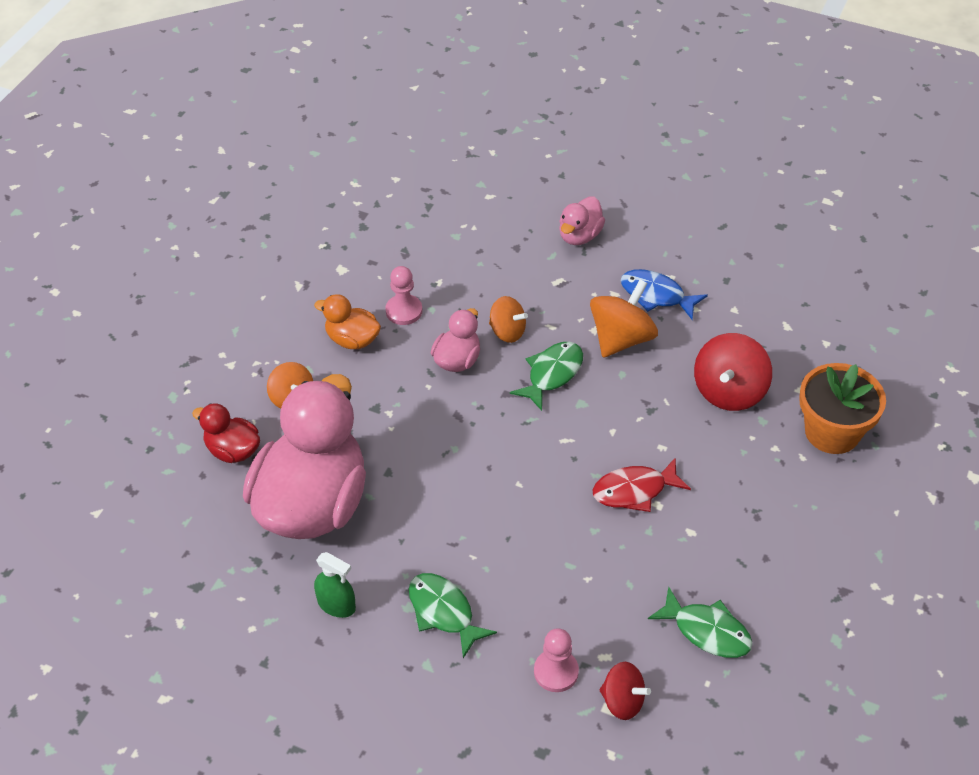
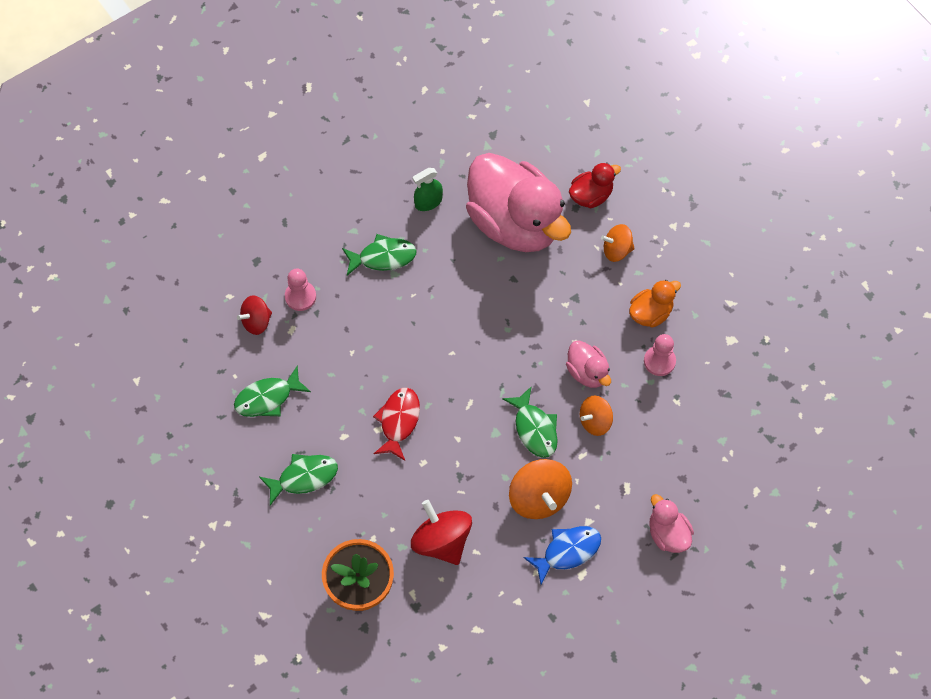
camera: 120 degrees right, 15 degrees up
none -> green fish [259,454,338,506]

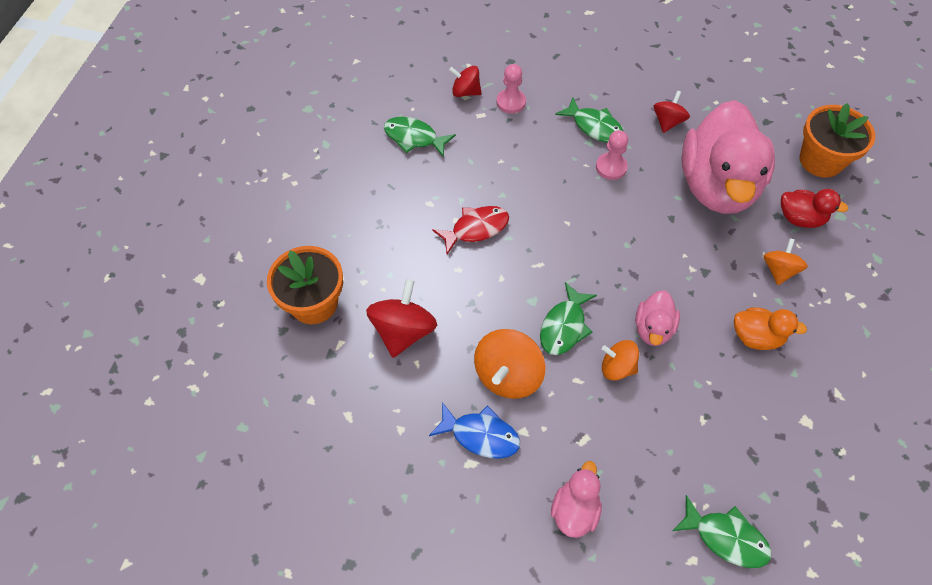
camera: 50 degrees right, 5 degrees down
green fish [259,454,338,506] -> green fish moved to [672,495,772,568]
green spray bottle [412,168,443,211] -> red spinning top [653,91,690,133]
orange spinning top [601,224,635,262] -> orange spinning top turned 60 degrees clockwise [763,238,808,285]
pink pawn [644,334,676,376] -> pink pawn moved to [596,130,628,180]
none -> orange flower pot [800,103,875,178]

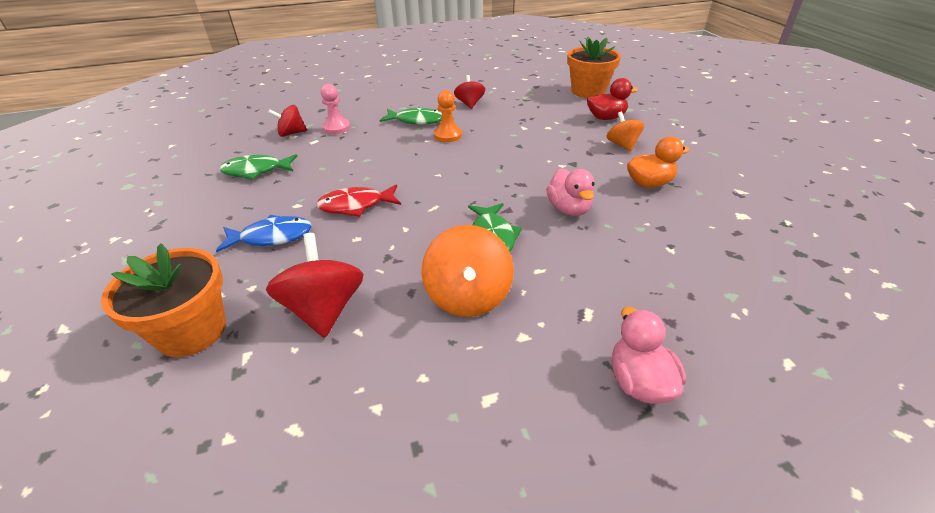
camera: 30 degrees left, 20 degrees down
blue fish [429,402,520,459] -> blue fish moved to [216,215,312,252]
red fish [432,206,509,254] -> red fish turned 135 degrees counterclockwise [316,184,401,217]
pink pawn [596,130,628,180] -> orange pawn [434,90,462,142]
orange spinning top [602,340,639,381] -> none
green fish [672,495,772,568] -> none
pink duck [682,100,775,214] -> none

